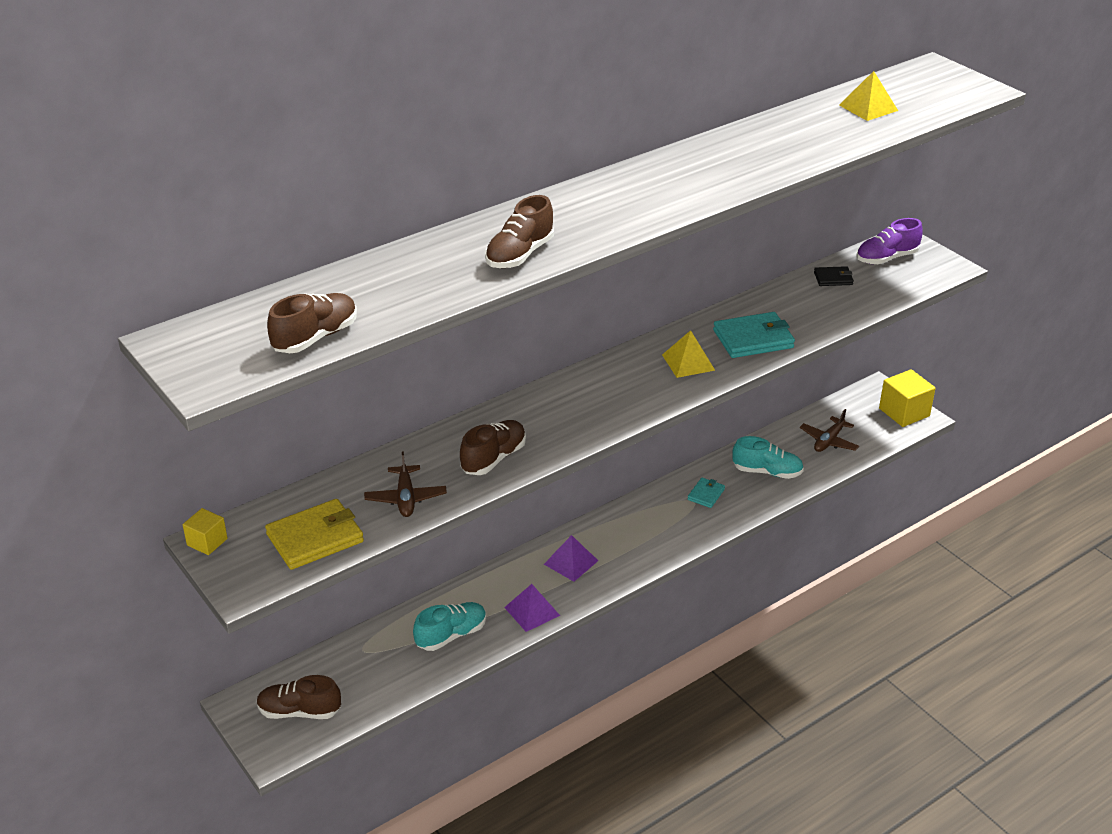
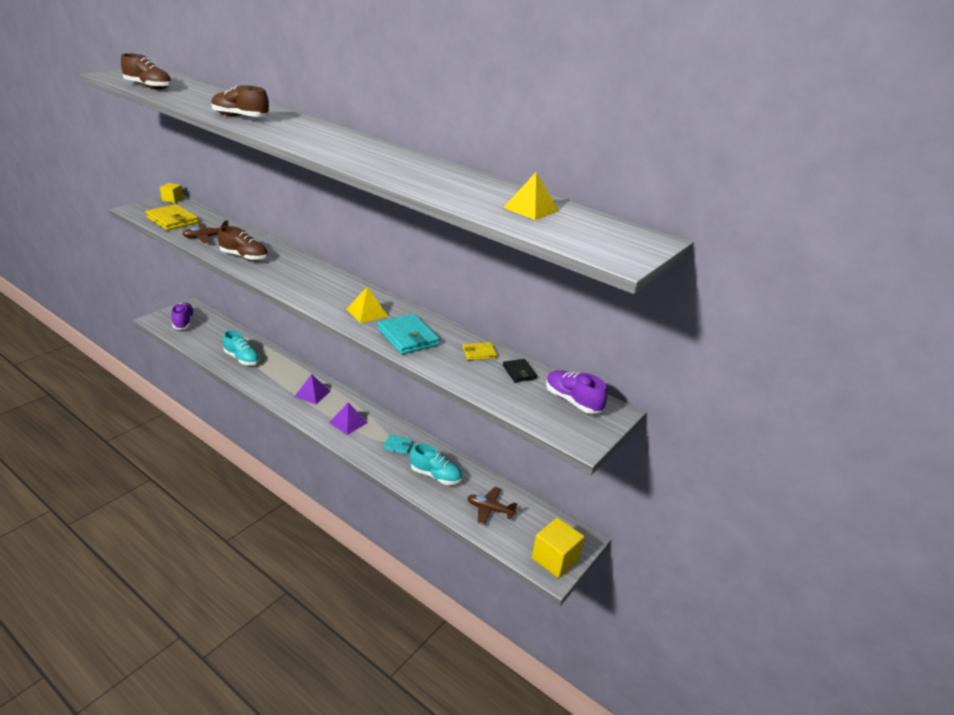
camera: 70 degrees right, 5 degrees down
brown shoe [257,675,341,719] -> purple shoe [172,302,195,330]
purple pyramid [504,584,560,632] -> purple pyramid moved to [329,403,367,435]
turquoise shoe [732,436,804,479] -> turquoise shoe turned 60 degrees counterclockwise [410,443,462,485]
none -> yellow wallet [463,342,497,360]

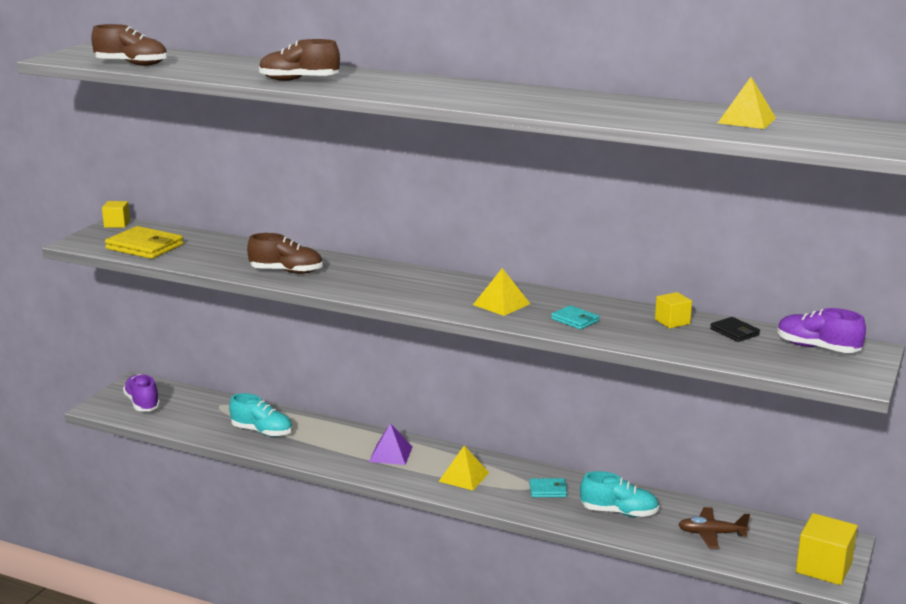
camera: 10 degrees left, 10 degrees down
brown plane [182,220,228,243] -> none
purple pyramid [329,403,367,435] -> yellow pyramid [438,446,489,490]
turquoise wallet [378,314,440,354] -> turquoise wallet [551,305,599,329], size x0.54
yellow wallet [463,342,497,360] -> yellow cube [655,292,692,328]

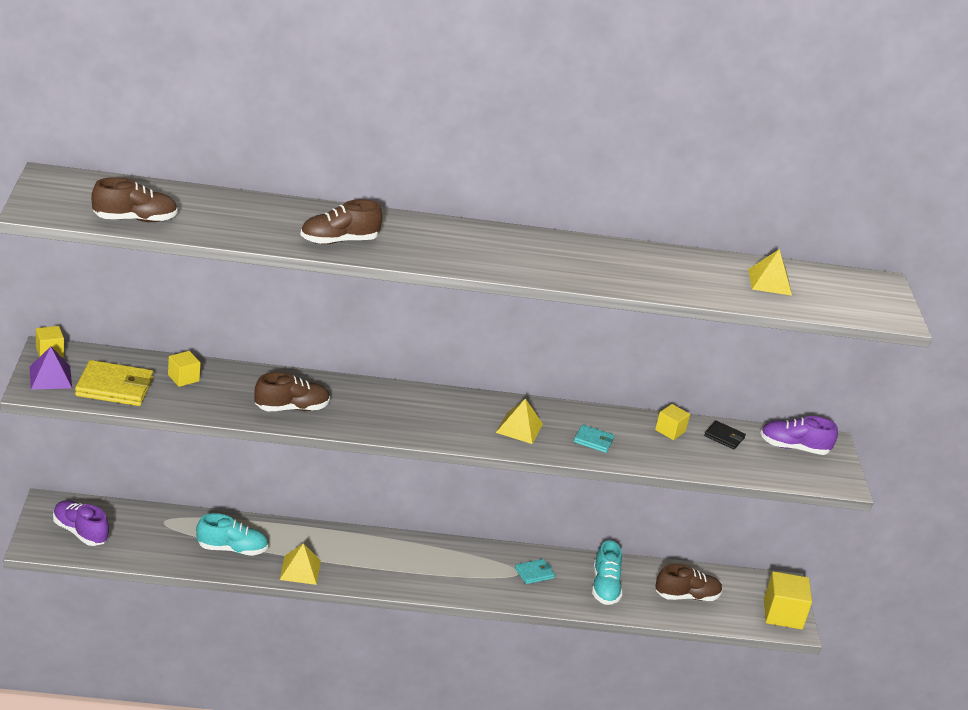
camera: 30 degrees left, 10 degrees up
purple pyramid [369,423,413,465] -> purple pyramid moved to [30,346,72,390]
yellow pyramid [438,446,489,490] -> yellow pyramid moved to [280,543,321,585]
turquoise shoe [580,471,659,517] -> turquoise shoe turned 105 degrees clockwise [592,540,622,605]
brown plane [678,507,750,549] -> brown shoe [656,564,722,601]
none -> yellow cube [168,351,201,387]

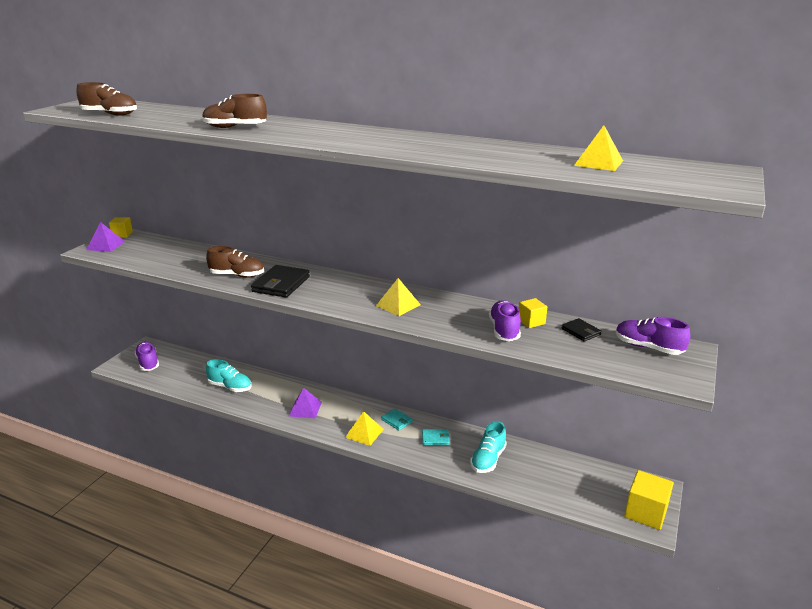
camera: 30 degrees right, 5 degrees down
yellow wallet [75,360,153,406] -> none
yellow cube [168,351,201,387] -> none
yellow pyramid [280,543,321,585] -> yellow pyramid moved to [345,411,384,446]
turquoise wallet [574,424,614,453] -> turquoise wallet moved to [381,408,413,430]
brown shoe [656,564,722,601] -> none
none -> black wallet [251,265,310,298]
none -> purple pyramid [289,388,322,418]
none -> purple shoe [489,300,521,341]

